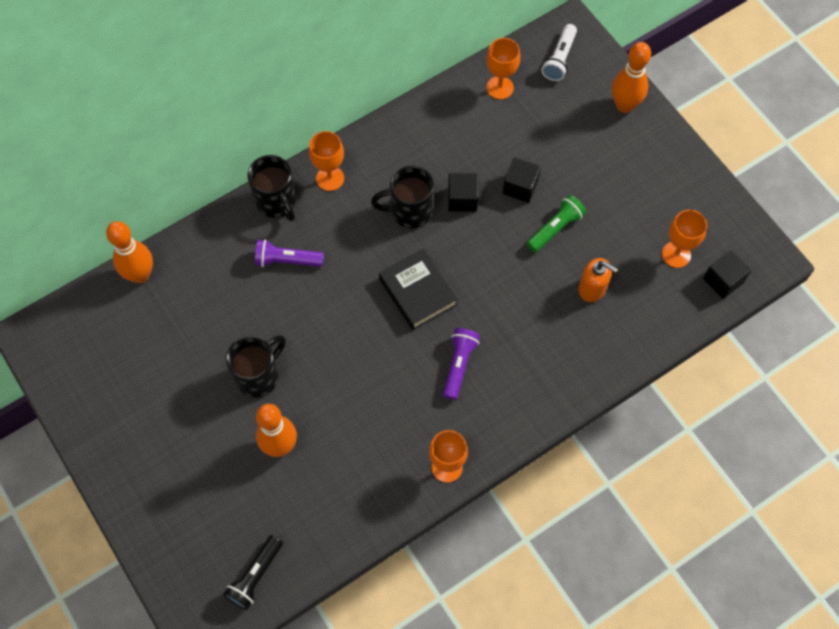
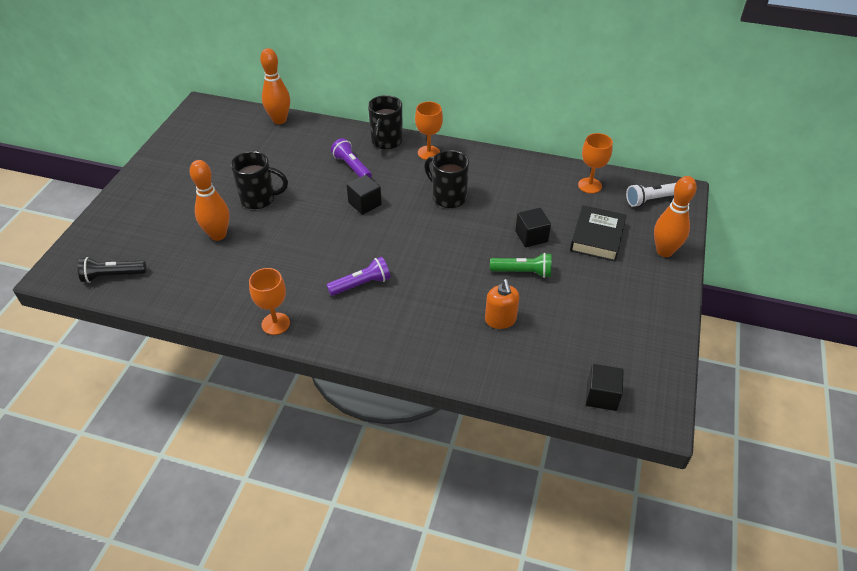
camera: 50 degrees right, 20 degrees down
black book [379,248,458,330] -> black book moved to [570,205,627,261]
black cube [448,173,478,212] -> black cube moved to [347,175,382,215]
orange goblet [662,210,707,268] -> none

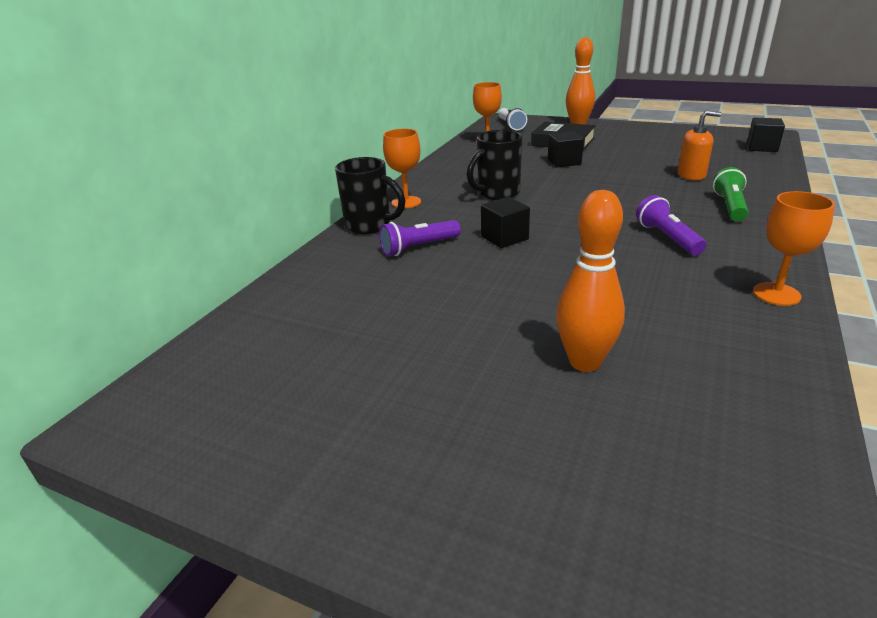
camera: 80 degrees left, 15 degrees down
black flashlight [78,257,147,283] -> none
black mug [231,151,288,209] -> none
orange bowling pin [260,48,290,124] -> none
green flashlight [490,253,551,278] -> green flashlight moved to [713,167,749,221]

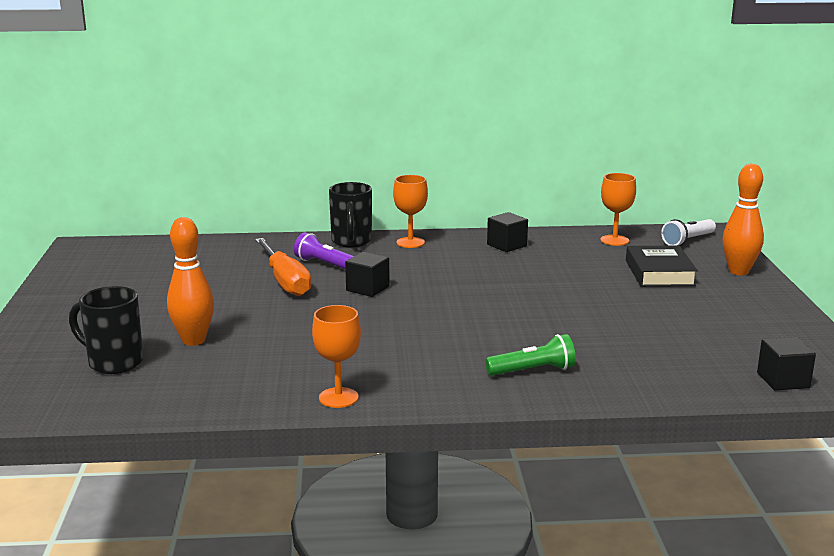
camera: 60 degrees right, 10 degrees down
black mug [467,130,523,200] -> black mug moved to [69,286,143,374]
black cube [548,131,584,167] -> black cube moved to [487,212,528,252]
purple flashlight [636,195,706,255] -> none
orange soap dispenser [678,111,721,180] -> none
none -> orange screwdriver [255,238,311,296]

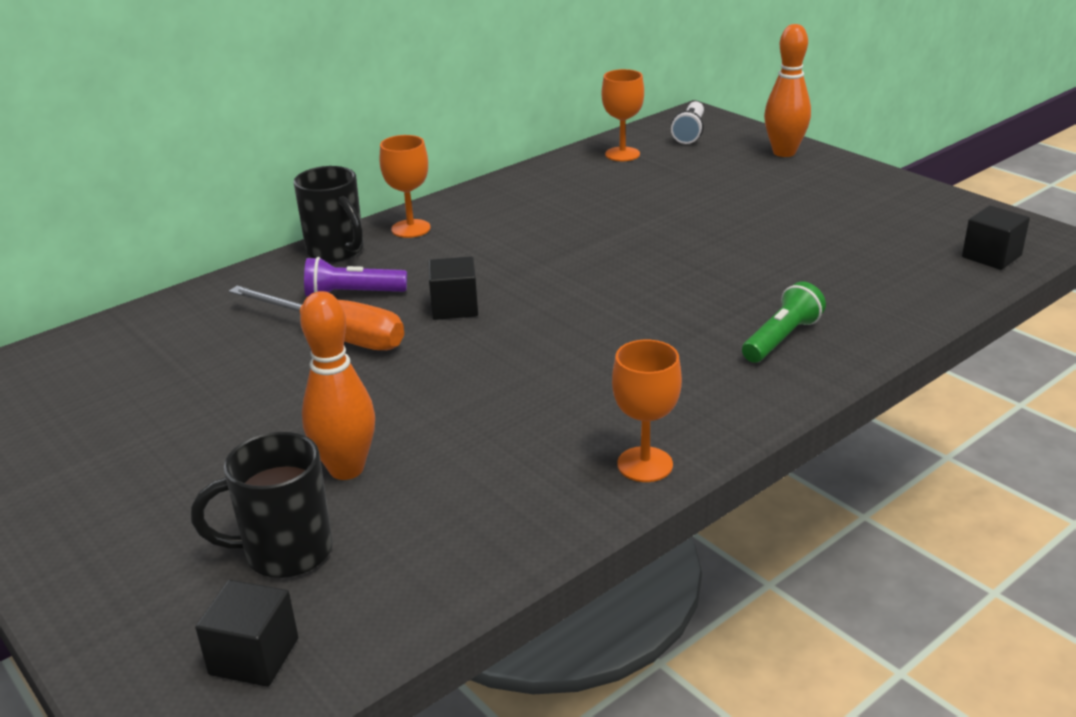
camera: 35 degrees left, 10 degrees up
black cube [487,212,528,252] -> black cube moved to [195,580,298,687]
black book [626,245,698,287] -> none

